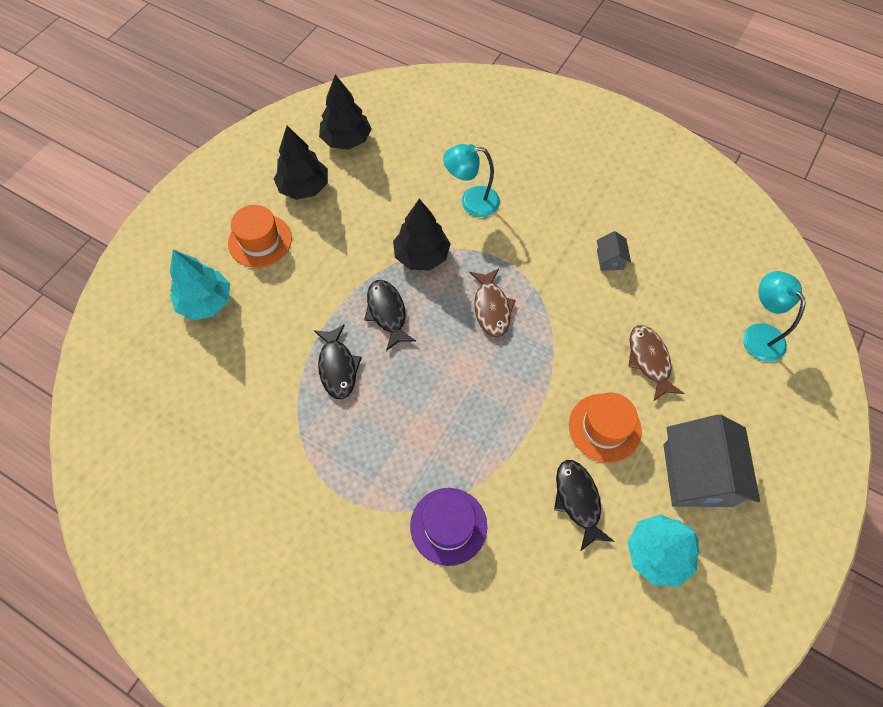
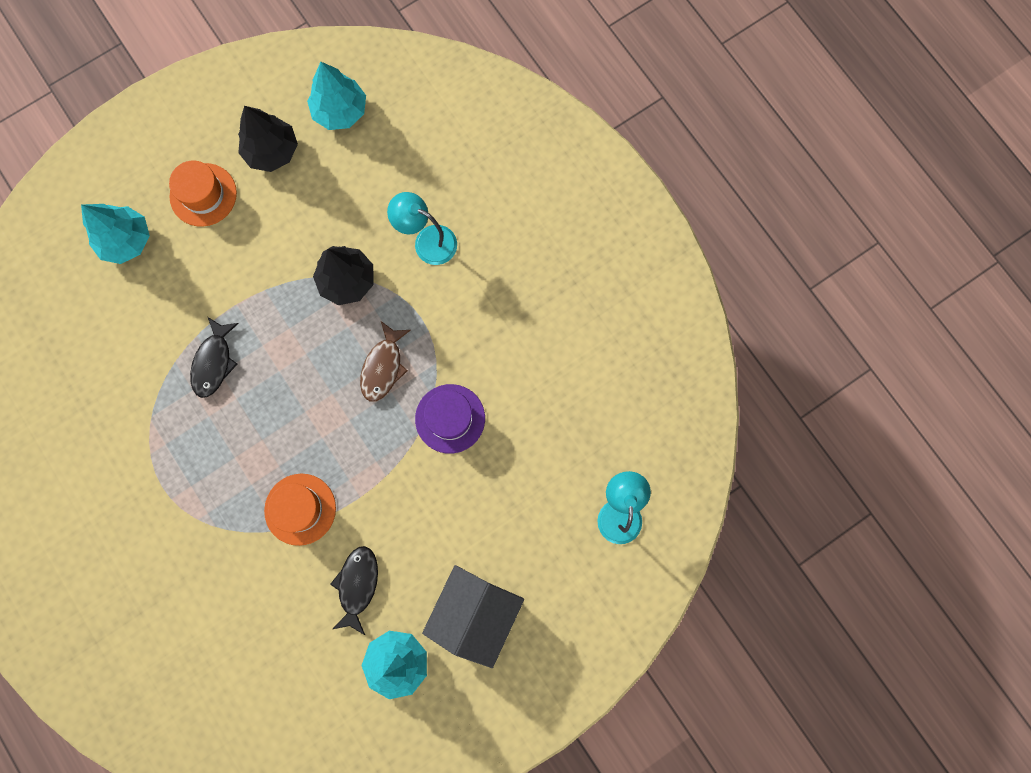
camera: 25 degrees right, 15 degrees up
black tree [319,75,371,150] -> turquoise tree [307,62,366,130]
black fish [364,280,416,351] -> none
purple hat [410,488,487,566] -> purple hat moved to [415,384,485,454]
orange hat [569,393,642,463] -> orange hat moved to [264,474,336,546]
grey house [597,231,631,271] -> none
brown fish [628,325,684,402] -> none

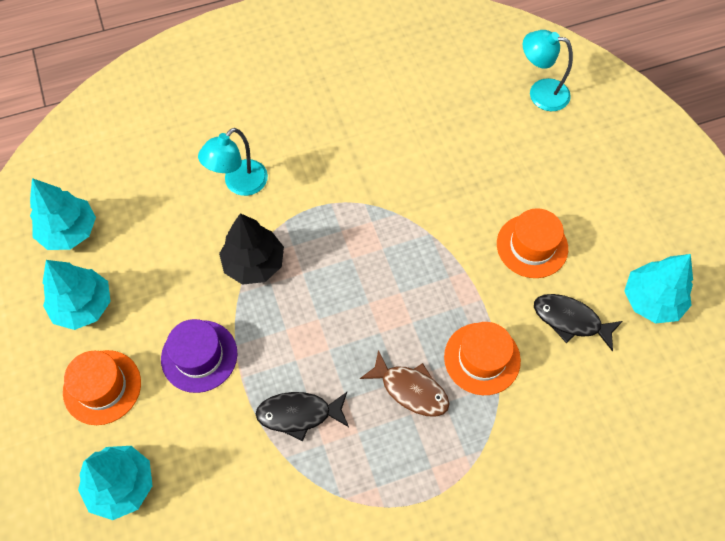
camera: 75 degrees left, 15 degrees down
black fish [190,317,239,398] -> black fish turned 150 degrees clockwise [256,392,349,441]
black tree [238,106,298,172] -> turquoise tree [43,260,111,330]
brown fish [360,321,411,402] -> brown fish moved to [360,350,449,417]
purple hat [415,384,485,454] -> purple hat moved to [161,319,238,393]
grey house [422,565,524,668] -> none
none -> orange hat [497,208,568,278]

